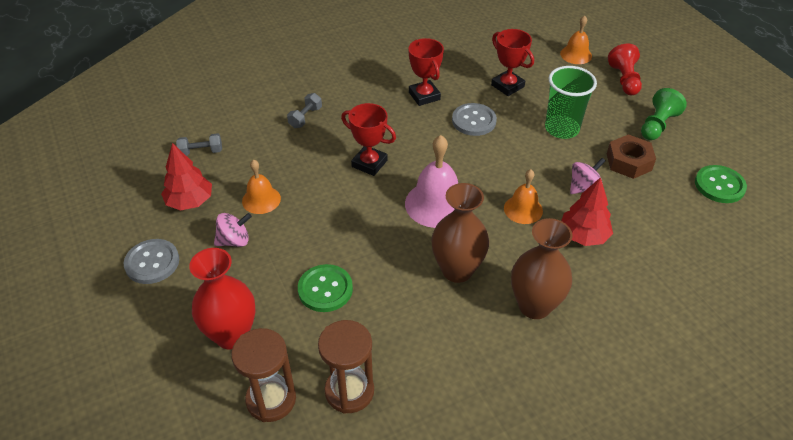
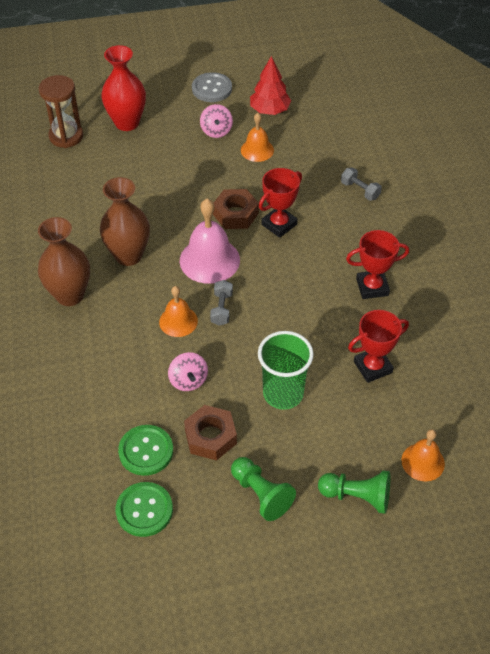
camera: 105 degrees right, 5 degrees up
grey dumbbell [176,133,222,156] -> grey dumbbell moved to [210,280,233,326]
green button [298,264,353,312] -> green button moved to [118,425,173,476]
brown hourglass [318,320,374,414] -> none
grey button [452,103,497,136] -> none
red tree [561,177,613,246] -> none
red pawn [608,44,642,95] -> green pawn [318,471,390,514]
none -> brown nut [213,189,259,229]

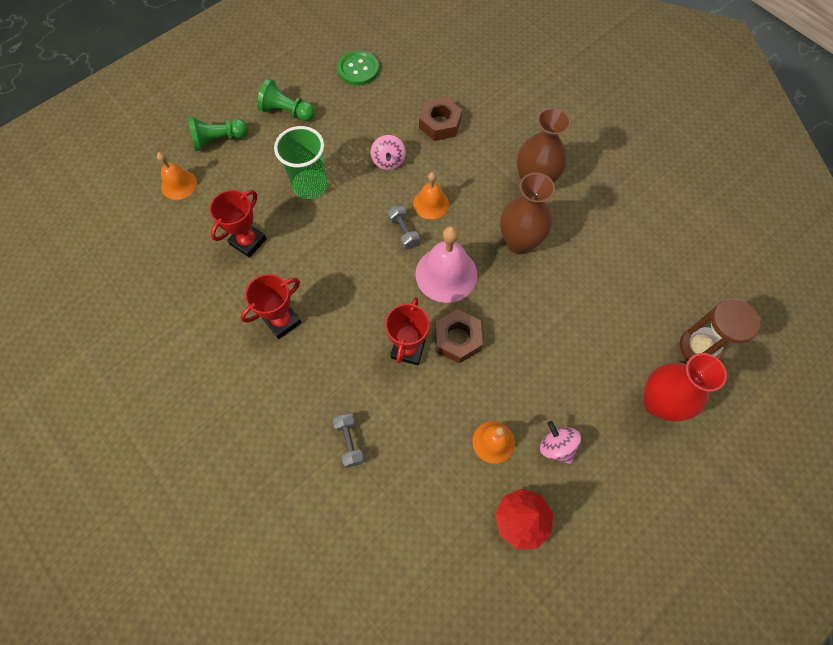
camera: 150 degrees right, 15 degrees up
green button [118,425,173,476] -> none
pink spinning top [168,352,208,391] -> pink spinning top turned 135 degrees counterclockwise [371,135,406,170]
brown nut [184,405,237,460] -> brown nut moved to [419,97,462,141]
grey button [192,72,232,102] -> none
grey dumbbell [341,167,382,201] -> grey dumbbell turned 60 degrees clockwise [333,413,364,468]

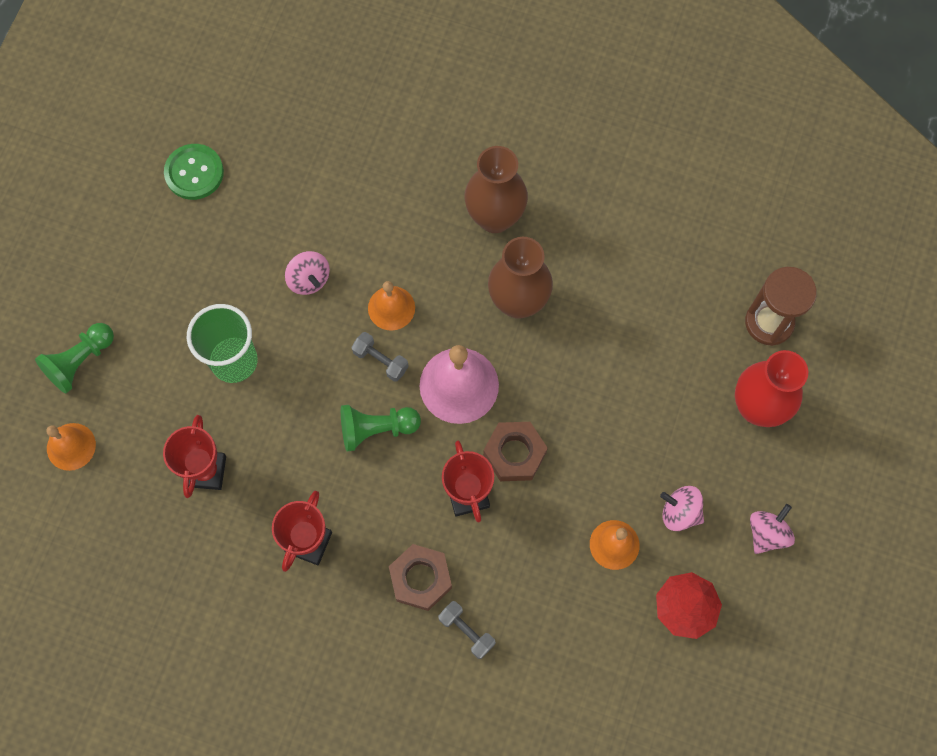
camera: 30 degrees left, 5 degrees up
green pawn [257,78,315,121] -> green pawn moved to [341,405,421,452]
brown nut [419,97,462,141] -> brown nut moved to [389,544,452,611]
none -> pink spinning top [750,504,795,554]

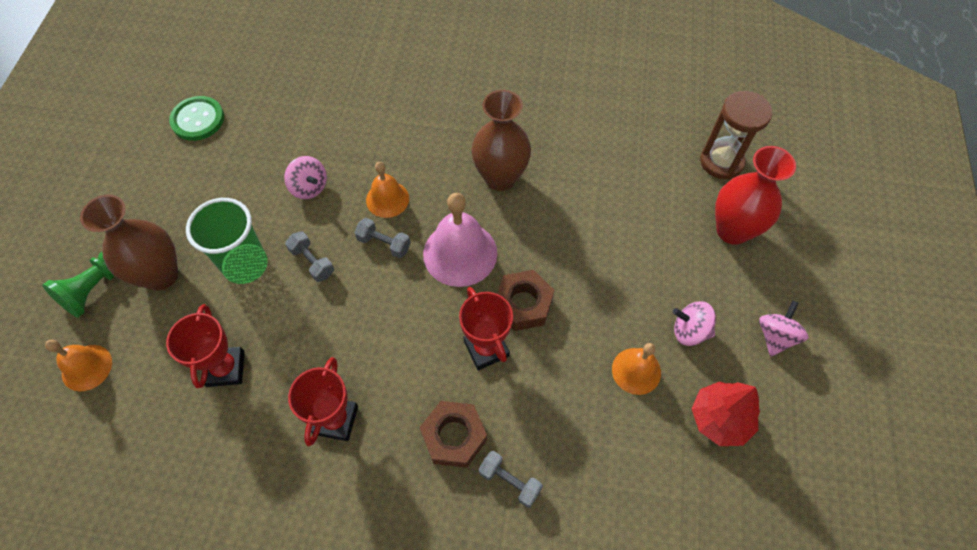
camera: 10 degrees left, 10 degrees down
green pawn [341,405,421,452] -> none
brown vase [464,146,528,233] -> brown vase moved to [80,195,178,290]
none -> grey dumbbell [285,231,334,282]

